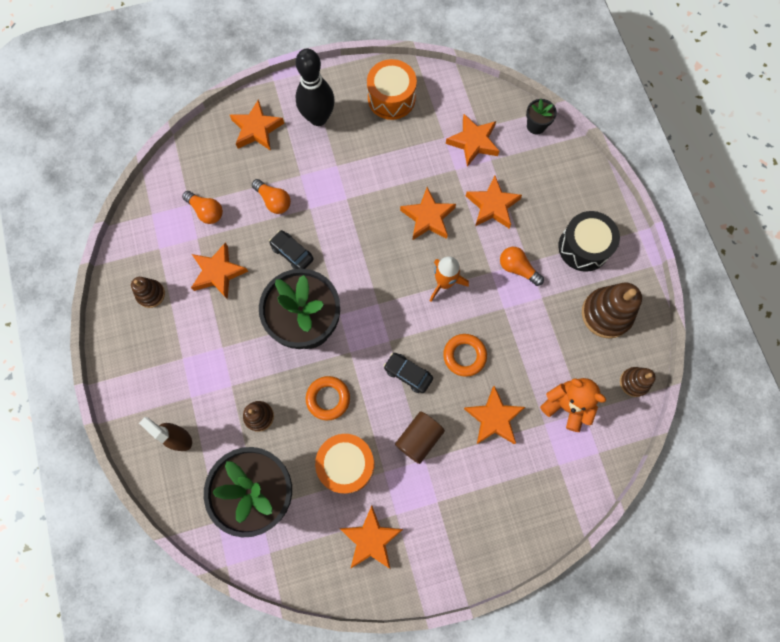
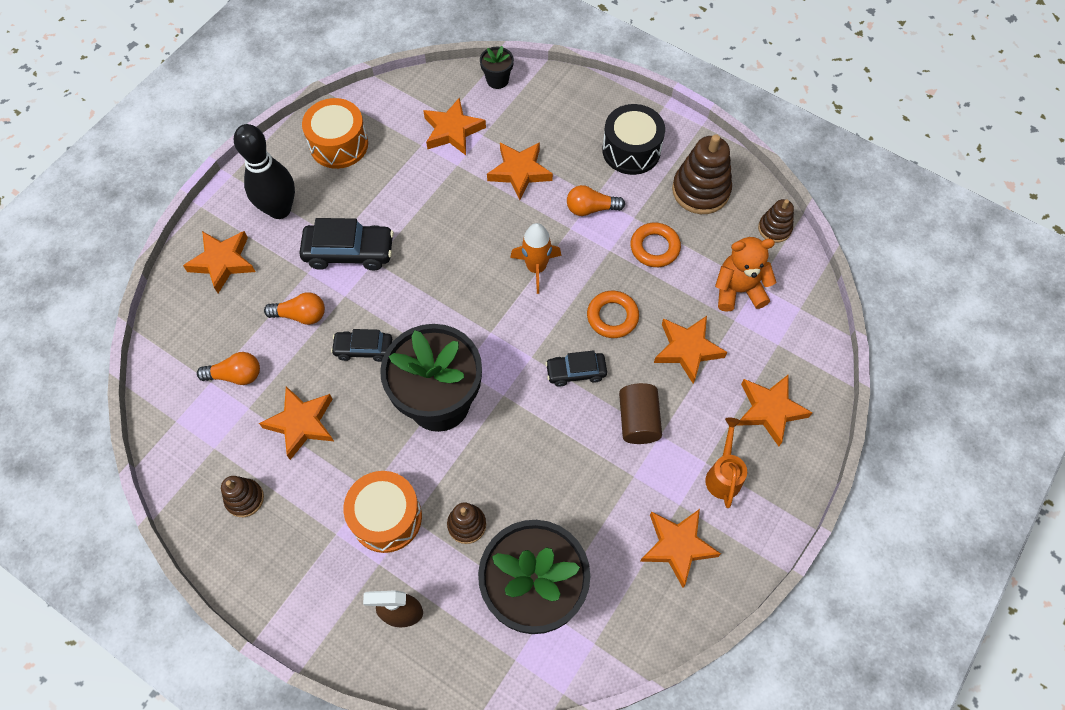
camera: 40 degrees left, 10 degrees down
orange ring [306,376,350,420] -> orange ring moved to [630,223,681,267]
orange drum [315,434,375,494] -> orange drum moved to [343,471,422,553]
orange star [400,187,456,240] -> orange star moved to [736,374,813,447]
none -> black car [299,218,394,271]
none -> orange watering can [705,418,747,508]

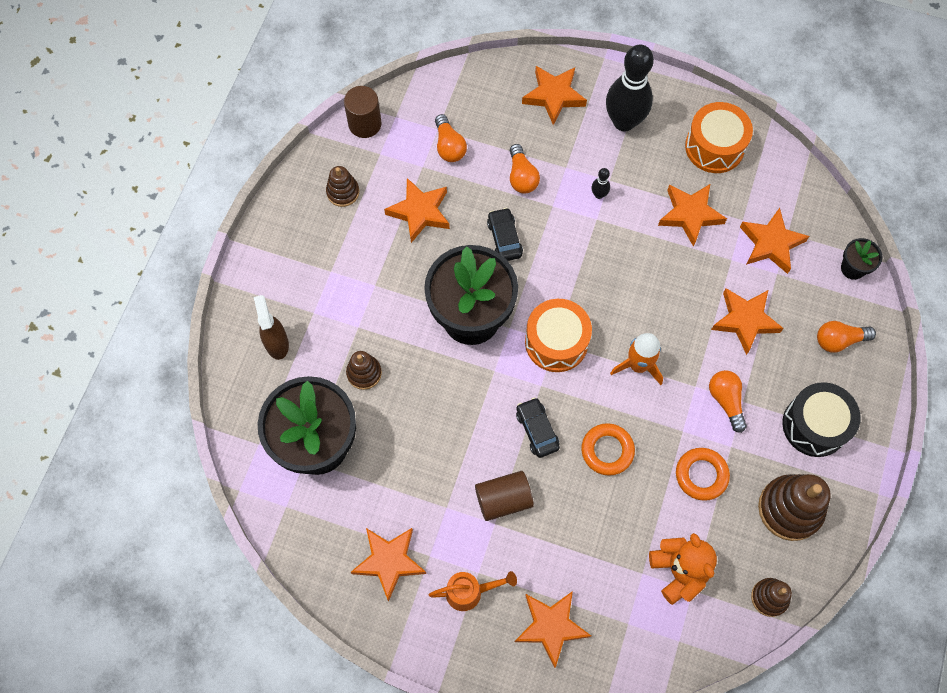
camera: 75 degrees right, 5 degrees up
black car [299,218,394,271] -> black bowling pin [592,168,610,199]
orange drum [343,471,422,553] -> orange drum moved to [525,299,592,372]
orange star [654,316,727,384] -> orange star moved to [658,184,727,247]
none -> brown cylinder [344,86,382,138]
none -> orange light bulb [817,321,876,353]

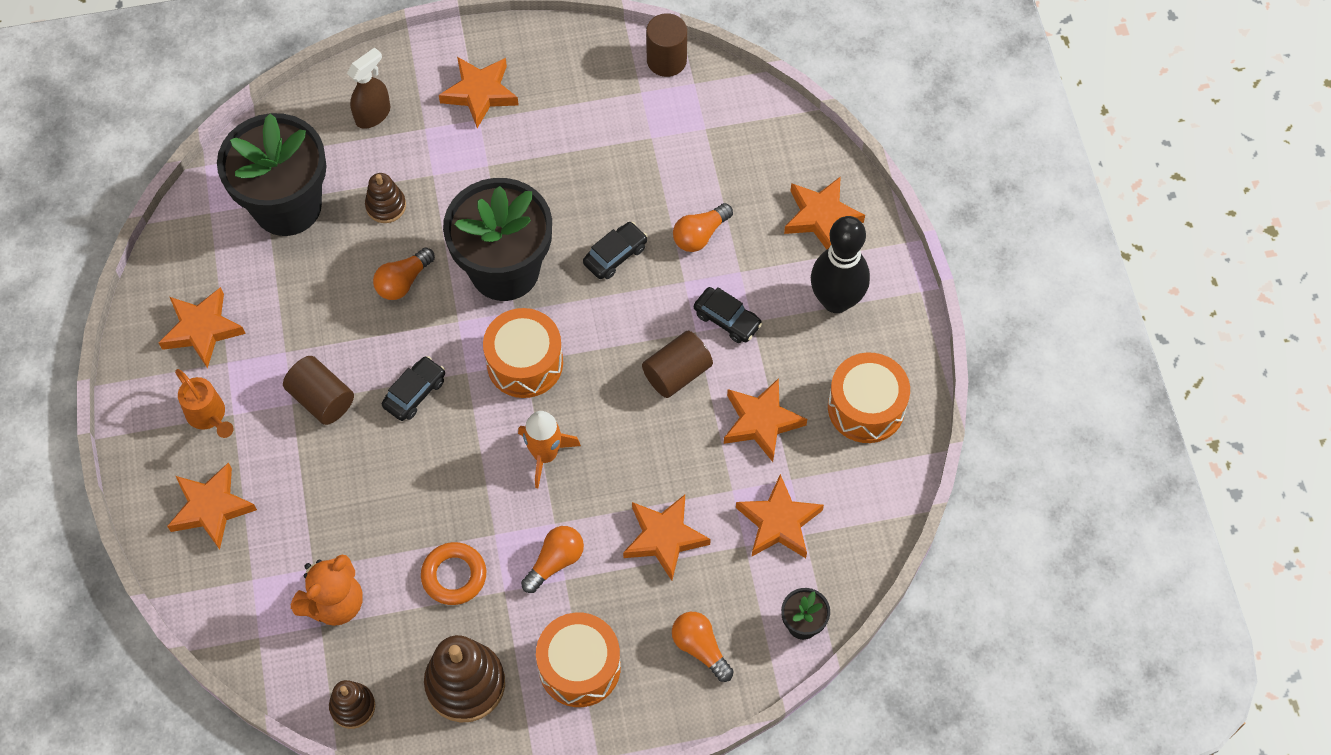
camera: 60 degrees right, 5 degrees down
brown stacking toy [326,166,359,207] -> none
orange star [384,178,450,243] -> orange star moved to [439,57,519,128]
orange light bulb [435,114,467,162] -> orange light bulb moved to [373,248,435,300]
orange ring [581,423,635,476] -> none
black bowling pin [592,168,610,199] -> black car [694,287,762,343]
black drum [782,382,861,457] -> orange drum [536,613,621,707]
none -> brown cylinder [642,331,713,398]

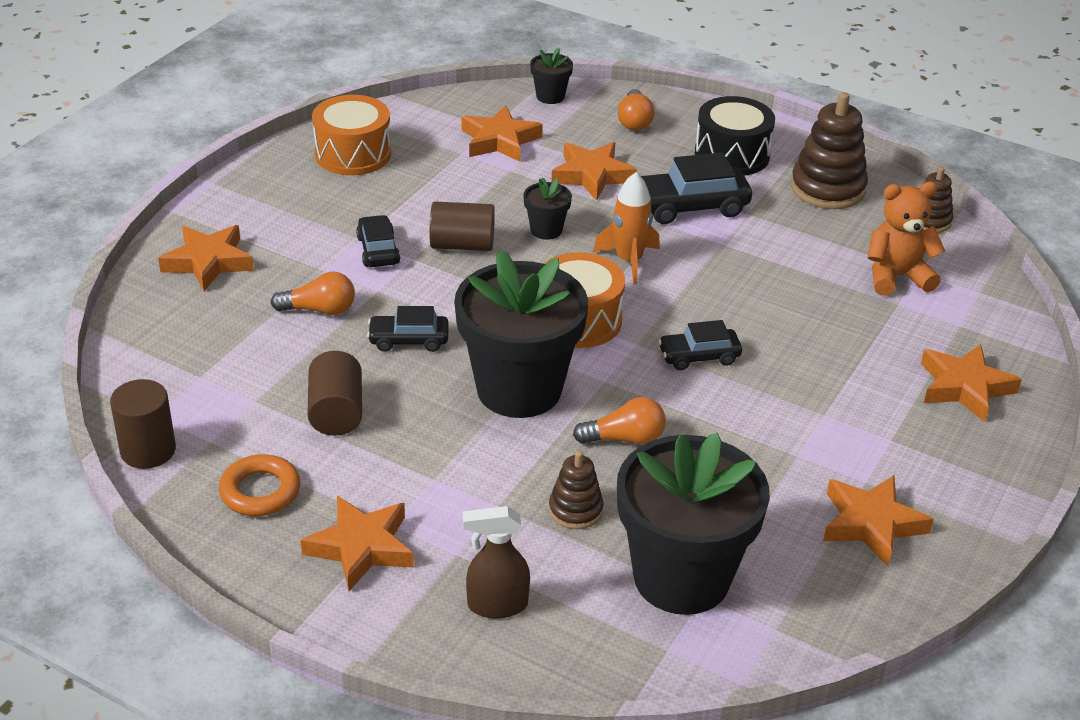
camera: 140 degrees left, 25 degrees down
orange watering can [175,369,234,438] -> none
brown cylinder [283,356,354,425] -> brown cylinder moved to [308,351,362,436]
orange ring [421,542,486,605] -> orange ring moved to [219,454,301,516]
orange light bulb [521,526,584,593] -> black car [641,152,752,224]
orange drum [536,613,621,707] -> black drum [695,96,775,176]
orange star [724,378,807,462] -> none
black bowling pin [811,216,870,313] -> none
none -> black flower pot [523,177,572,240]

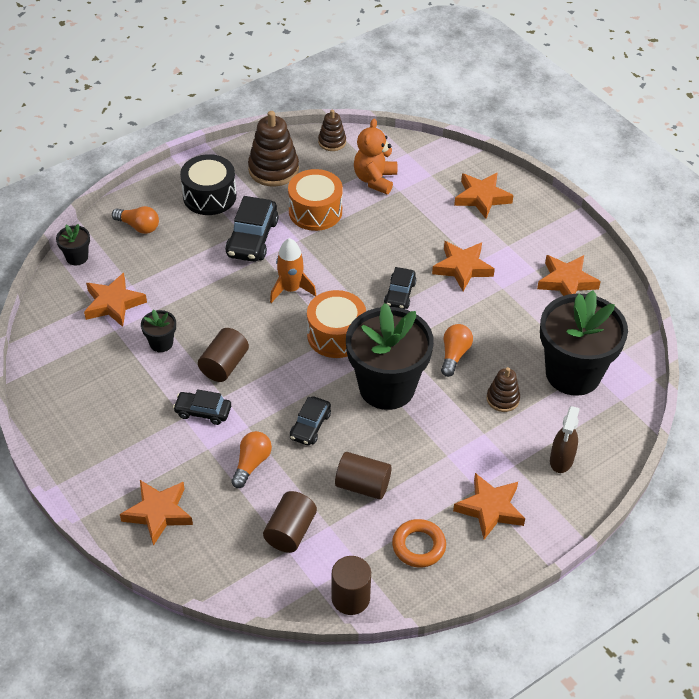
camera: 65 degrees left, 10 degrees up
orange drum [312,95,391,175] -> orange drum moved to [288,169,343,231]
black flower pot [523,177,572,240] -> black flower pot moved to [141,310,176,352]
orange star [551,142,637,201] -> orange star moved to [432,241,495,291]
none -> brown cylinder [263,491,317,553]

